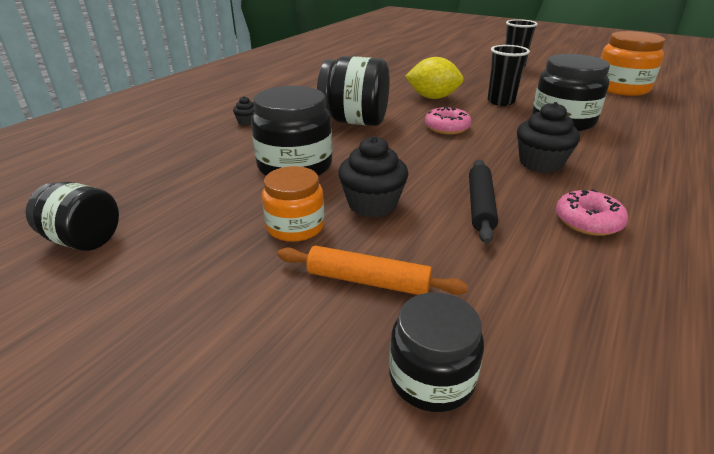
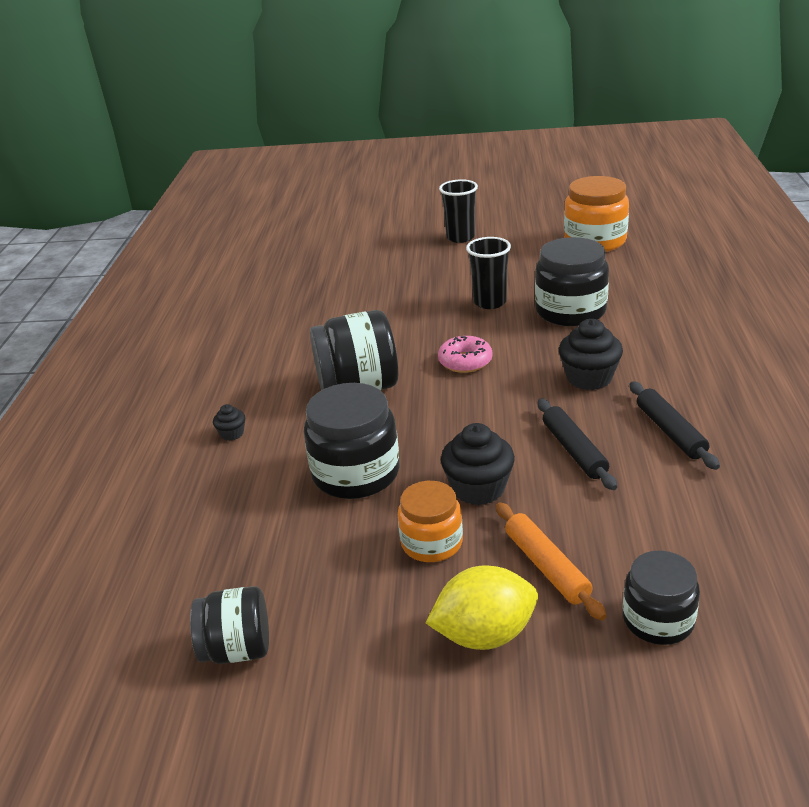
camera: 25 degrees left, 0 degrees up
orange rolling pin [277,246,468,295] -> orange rolling pin turned 75 degrees clockwise [496,502,606,620]
yellow lemon [405,57,464,99] -> yellow lemon moved to [426,565,538,650]
pink donut [556,189,628,236] -> black rolling pin [630,381,720,470]

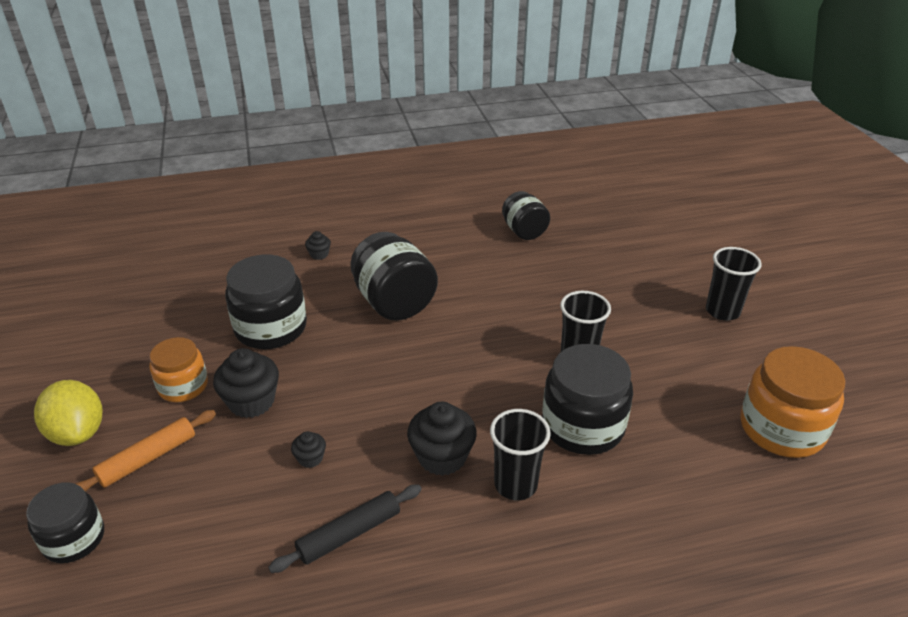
camera: 70 degrees right, 5 degrees up
black jar [190,586,269,664] -> black jar moved to [502,191,550,240]
pink donut [438,336,493,373] -> none
black rolling pin [538,399,617,490] -> black cupcake [291,431,326,468]
none -> black cup [490,409,551,500]

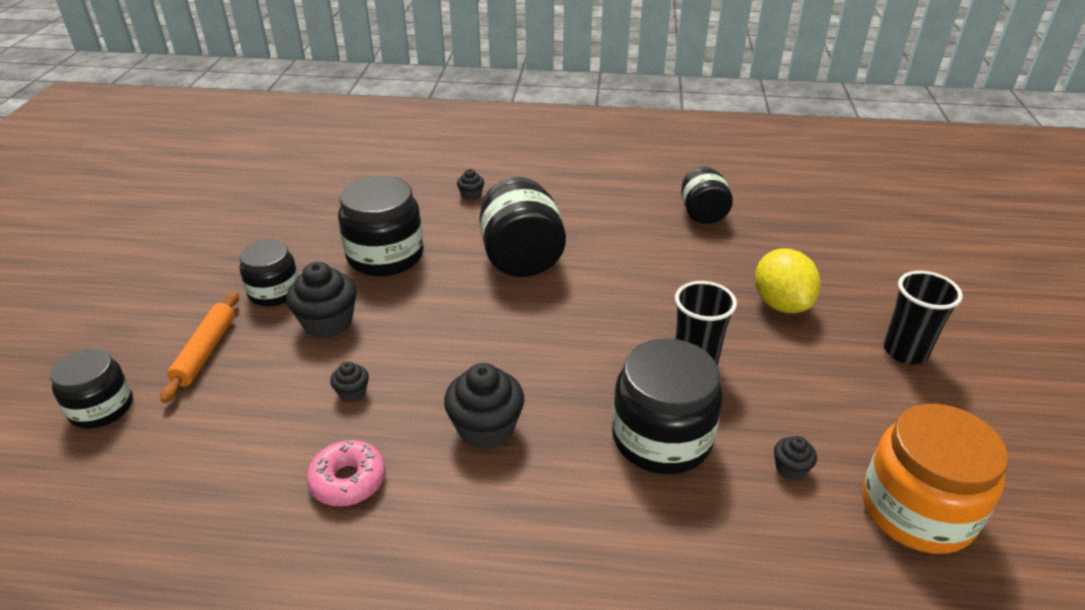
camera: 20 degrees right, 0 degrees up
yellow lemon [34,380,102,446] -> yellow lemon moved to [755,249,821,313]
orange rolling pin [75,410,216,492] -> orange rolling pin turned 60 degrees counterclockwise [160,292,239,403]
orange jar [149,337,208,402] -> black jar [240,240,298,307]
black rolling pin [268,485,422,573] -> pink donut [306,440,385,506]
black cup [490,409,551,500] -> none
none -> black cupcake [774,436,817,480]

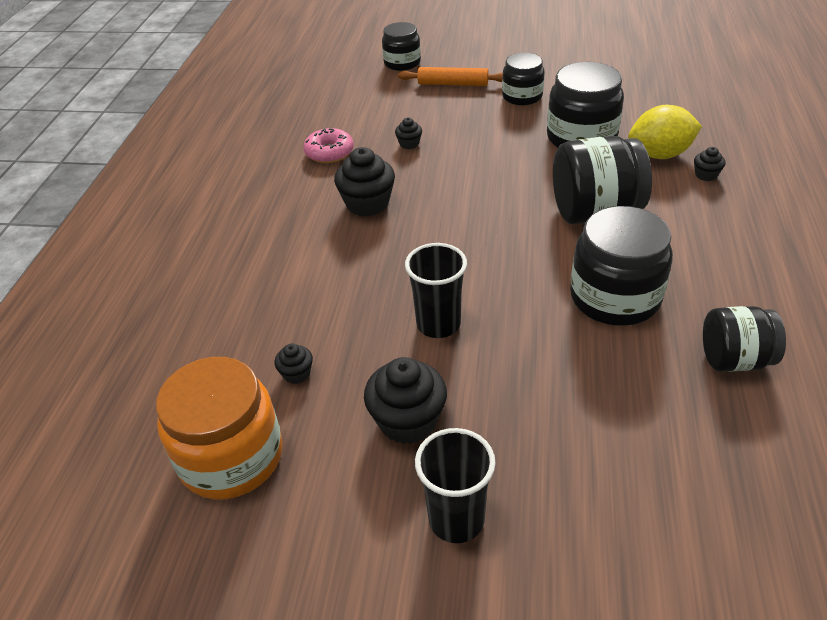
camera: 95 degrees right, 5 degrees up
black cupcake [286,262,357,338] -> black cupcake moved to [364,357,447,444]
black jar [612,338,723,474] -> black jar moved to [570,206,673,326]
yellow lemon [755,249,821,313] -> yellow lemon moved to [628,105,702,159]

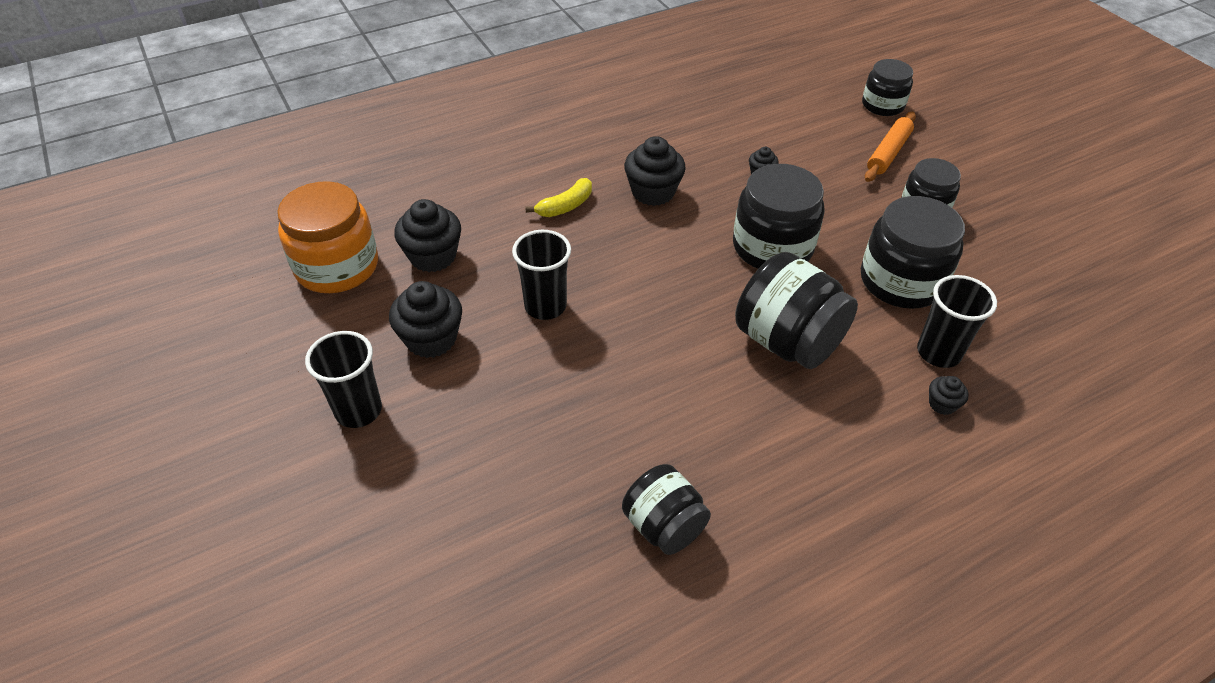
camera: 50 degrees right, 5 degrees up
black cupcake [274,344,313,384] -> black cupcake [394,199,461,272], size x1.99
pink donut [303,128,354,163] -> none
orange rolling pin [398,67,503,86] -> orange rolling pin turned 60 degrees clockwise [865,112,916,182]
black jar [570,206,673,326] -> black jar moved to [733,164,825,269]
yellow lemon [628,105,702,159] -> black cup [917,275,997,368]
none -> yellow banana [526,178,592,217]

